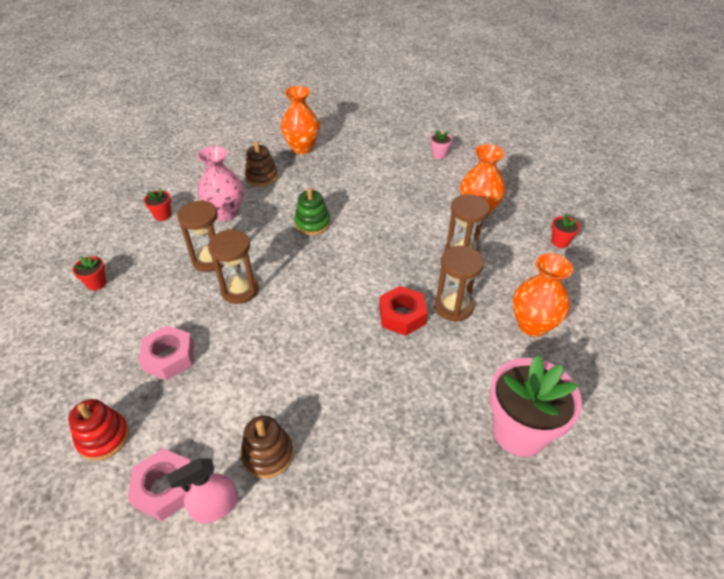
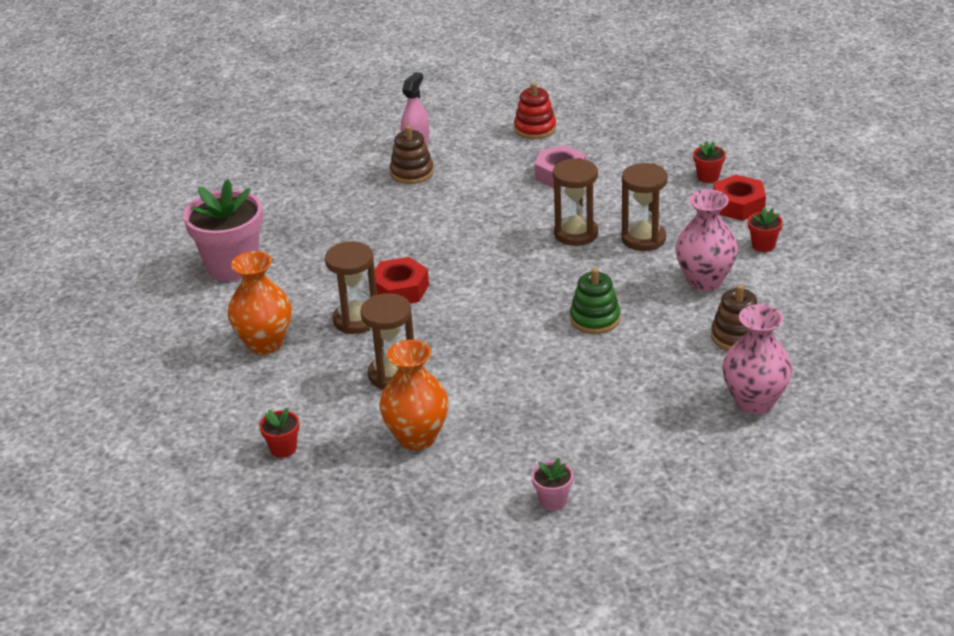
camera: 145 degrees right, 10 degrees down
pink nut [127,448,191,521] -> none
orange vase [281,86,320,154] -> pink vase [722,304,792,414]
none -> red nut [713,175,766,221]

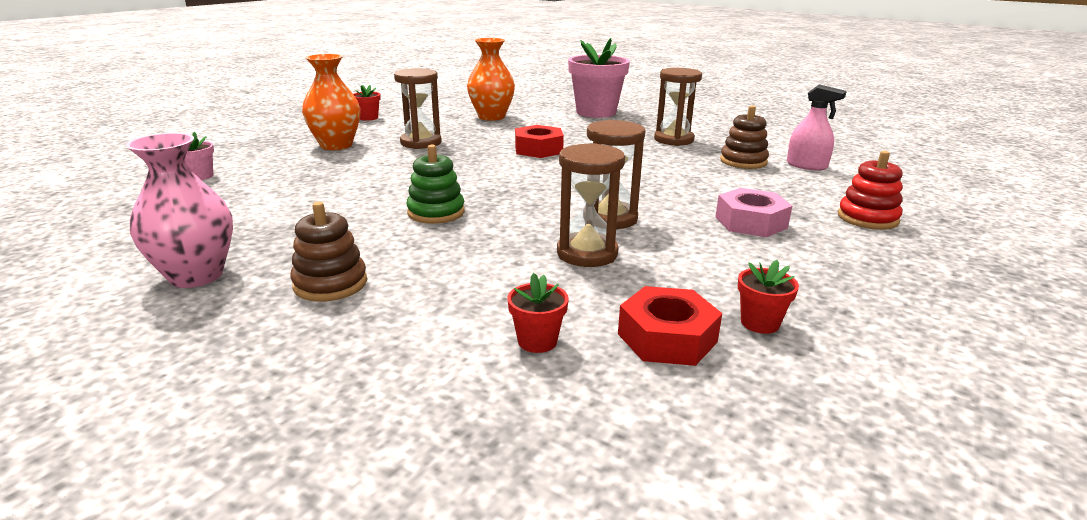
camera: 95 degrees right, 10 degrees down
brown hourglass [325,241,377,334] -> brown hourglass moved to [654,68,702,146]
pink vase [675,189,738,291] -> none

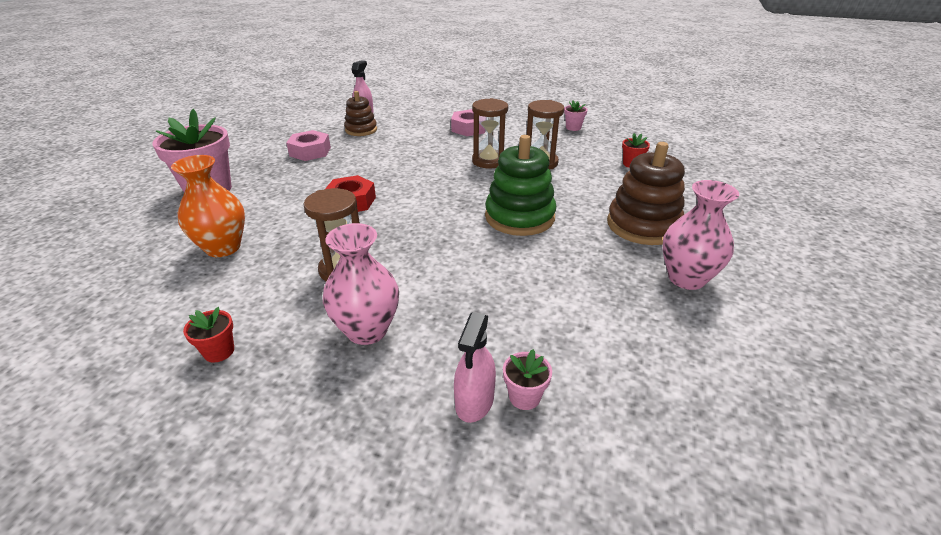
camera: 105 degrees left, 10 degrees up
brown stacking toy [291,202,367,302] -> brown stacking toy [607,142,685,245], size x1.63
orange vase [302,54,361,150] -> pink vase [323,223,399,345]
green stacking toy [407,144,465,224] -> green stacking toy [485,135,556,236], size x1.63
red nut [618,286,722,366] -> none
brown hourglass [654,68,702,146] -> pink nut [286,130,331,161]
red flower pot [738,260,799,334] -> pink flower pot [564,100,588,131]
red stacking toy [838,151,903,230] -> none
none -> pink spray bottle [454,312,496,423]

